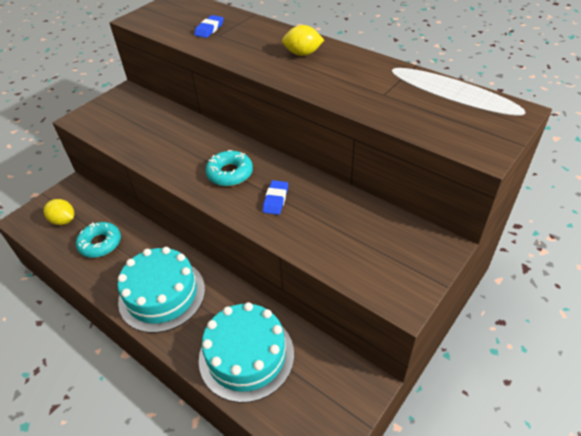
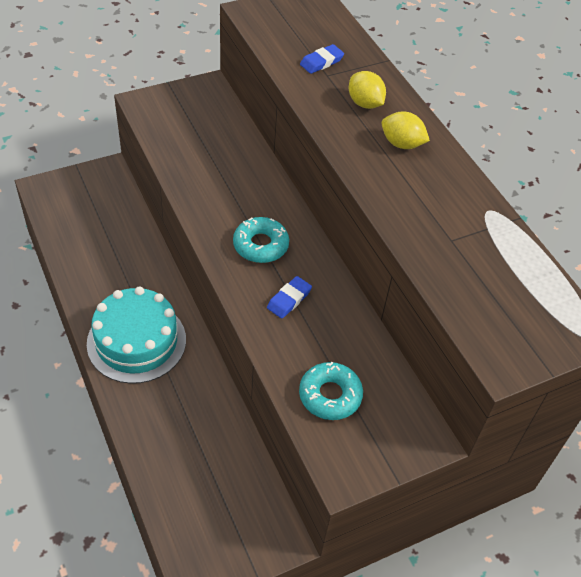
camera: 20 degrees right, 5 degrees up
yellow lemon [44,199,74,225] -> yellow lemon moved to [349,71,386,109]
turquoise donut [76,222,121,258] -> turquoise donut moved to [299,362,363,420]
turquoise cake [199,302,294,403] -> none

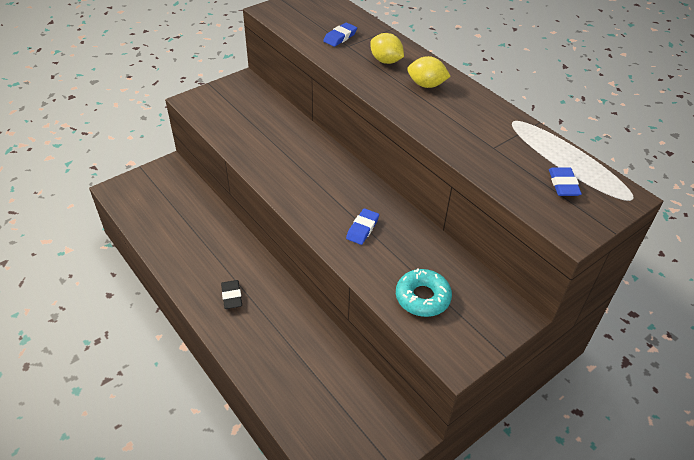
camera: 10 degrees left, 5 degrees down
turquoise cake [87,287,186,384] -> black eraser [221,280,242,309]
turquoise donut [233,217,289,263] -> none
none -> blue eraser [549,167,582,196]

